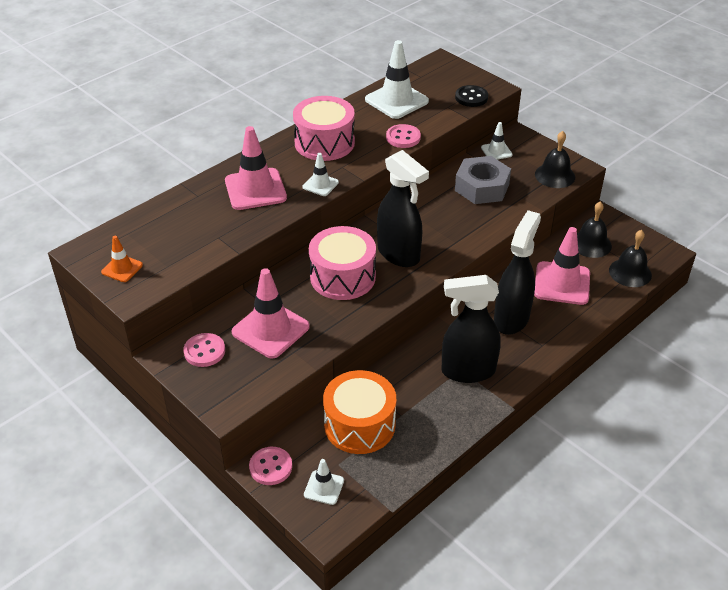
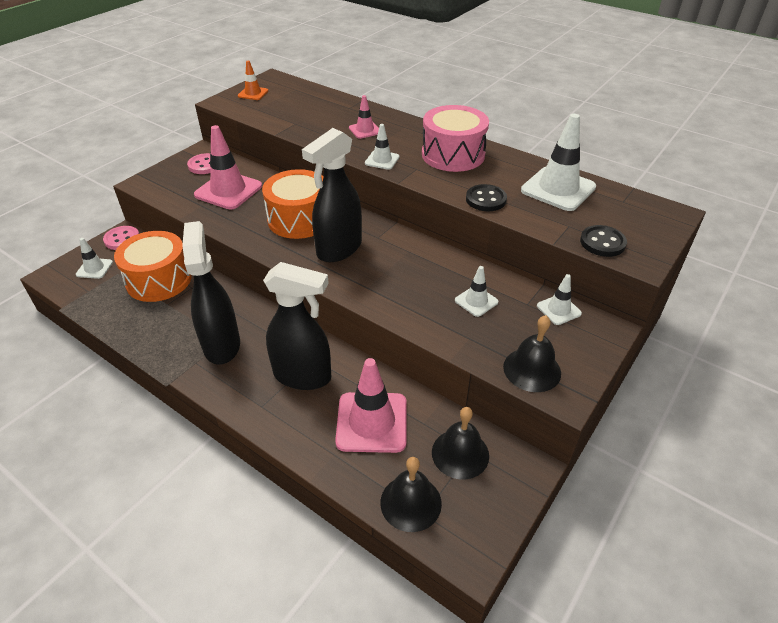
camera: 80 degrees right, 0 degrees up
pink traffic cone [225,126,287,210] -> pink traffic cone [349,95,379,139], size x0.52
pink drum [309,226,376,300] -> orange drum [262,169,324,239]
pink button [386,124,421,148] -> black button [466,184,507,211]
grey nut [455,156,511,204] -> white traffic cone [455,266,498,317]

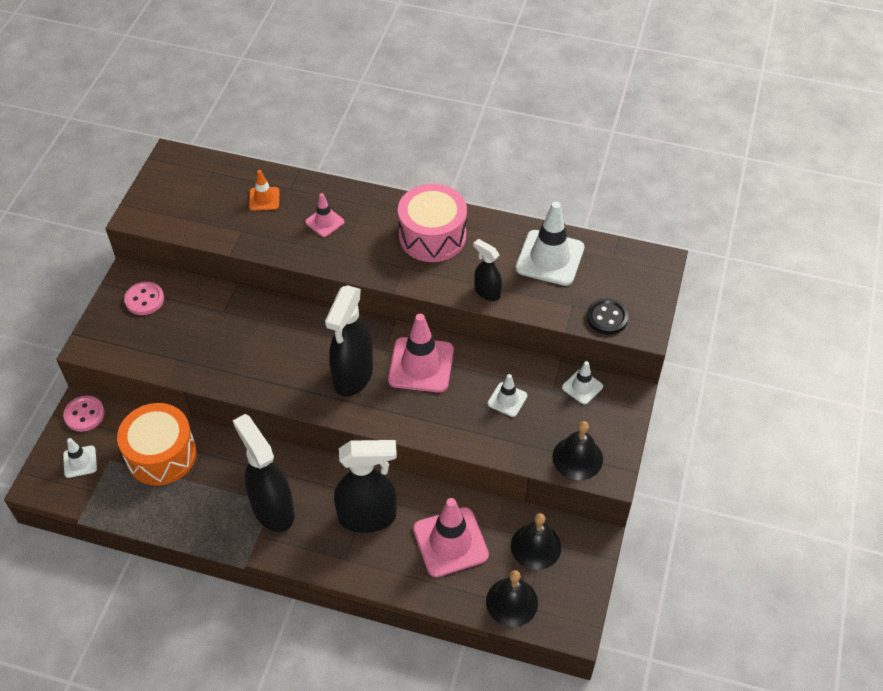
camera: 20 degrees left, 10 degrees up
pink traffic cone [194,125,262,209] -> pink traffic cone moved to [388,314,454,393]
orange traffic cone [238,61,268,100] -> orange traffic cone moved to [249,170,280,211]
orange drum [262,169,324,239] -> none
white traffic cone [365,124,399,170] -> none
black button [466,184,507,211] -> black spray bottle [473,239,502,301]

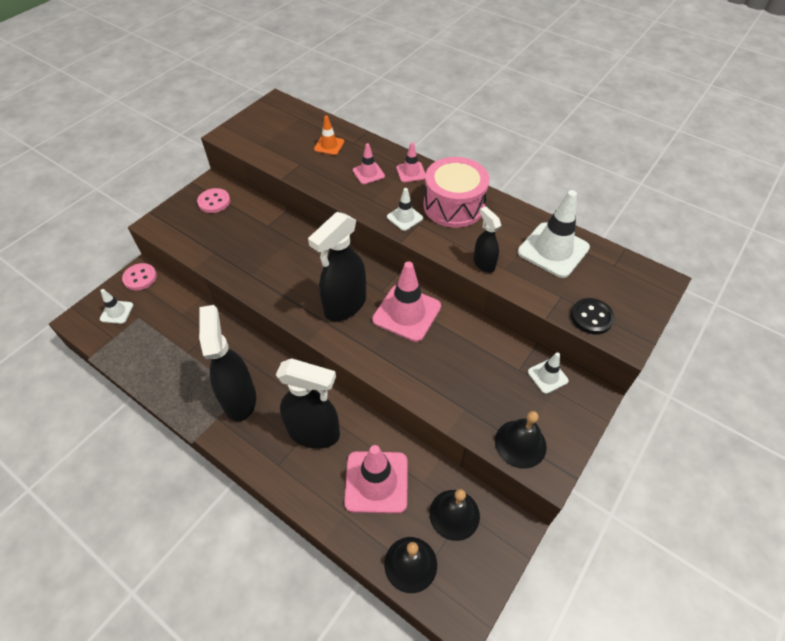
camera: 20 degrees right, 0 degrees up
orange drum [117,403,197,486] -> none
white traffic cone [487,374,527,417] -> white traffic cone moved to [387,188,423,231]
none -> pink traffic cone [396,142,425,183]

